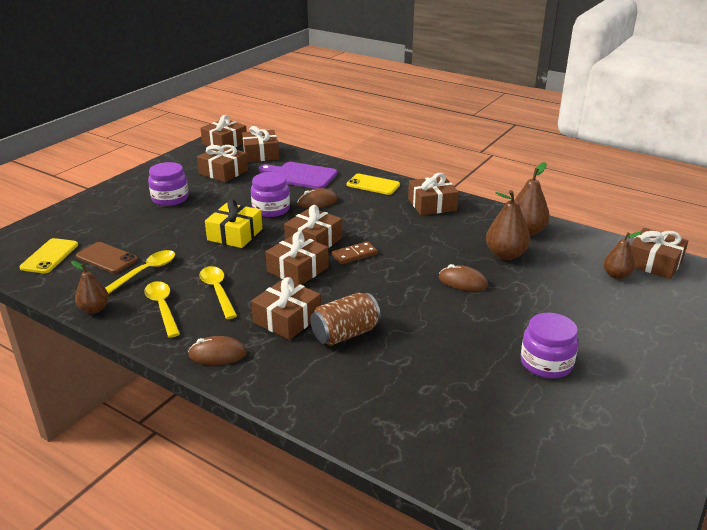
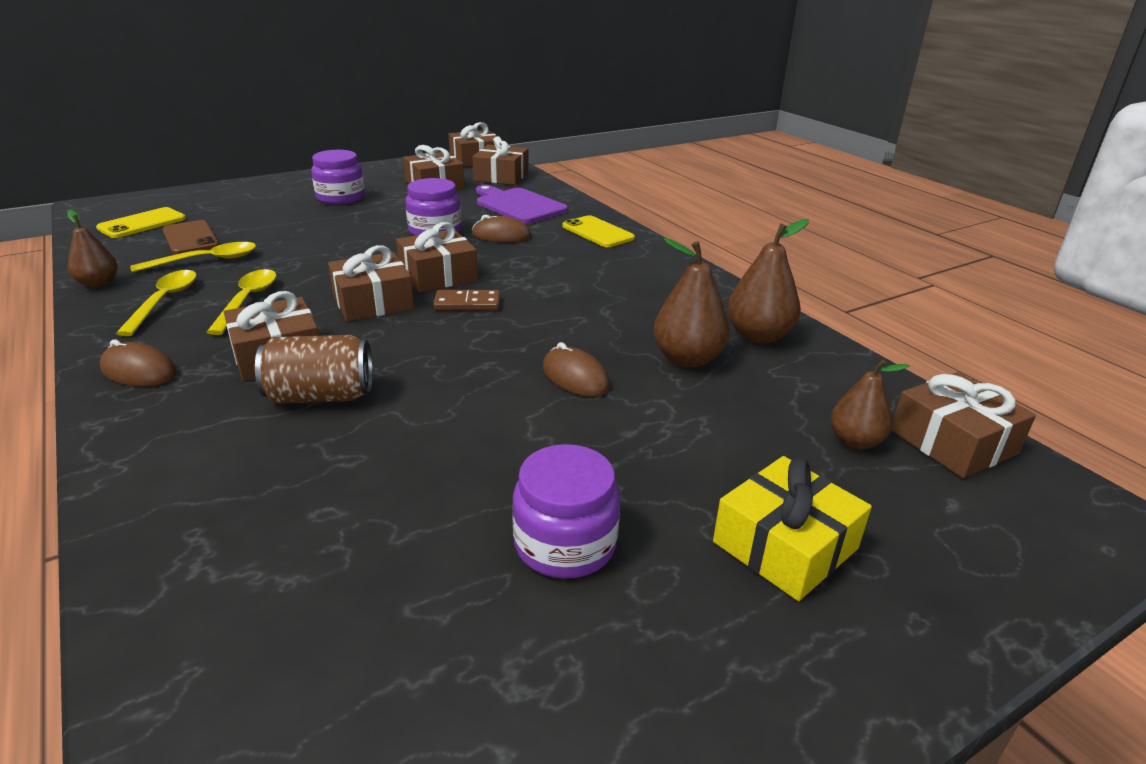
camera: 25 degrees right, 0 degrees up
yellow gift [205,199,262,248] -> yellow gift moved to [713,456,872,601]
brown gift [408,173,459,215] -> none

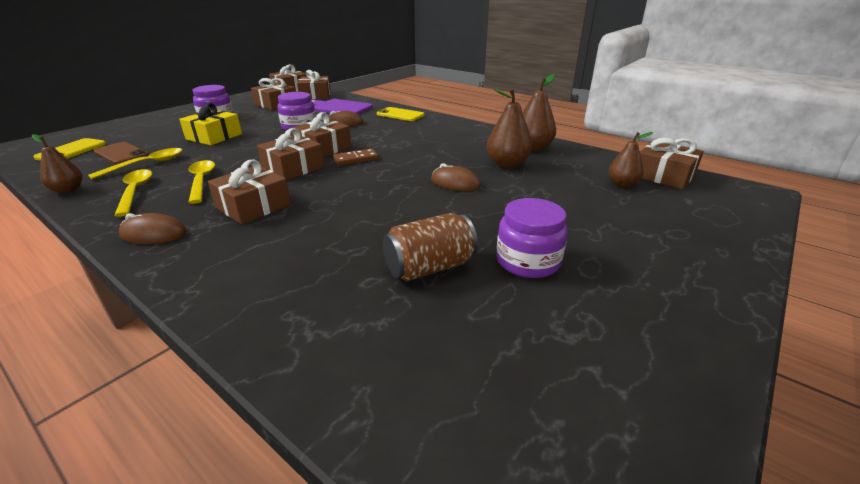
camera: 20 degrees left, 0 degrees up
brown can [255,335,373,404] -> brown can moved to [383,213,478,281]
yellow gift [713,456,872,601] -> yellow gift moved to [179,103,242,145]

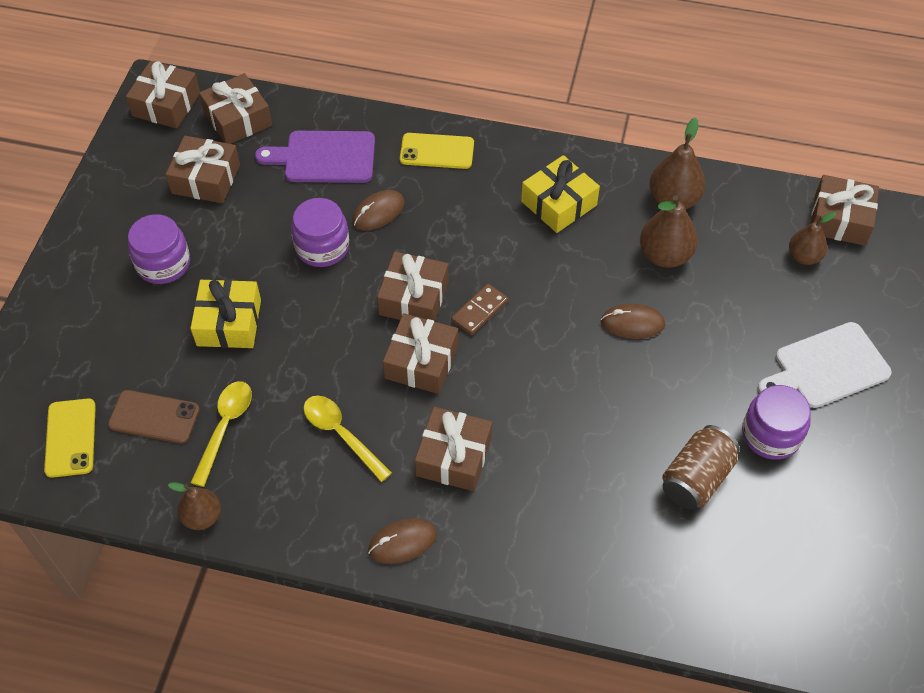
camera: 25 degrees left, 25 degrees up
yellow spoon [114,169,152,217] -> none
none -> yellow gift [521,155,600,233]
none -> white cutting board [758,322,892,408]

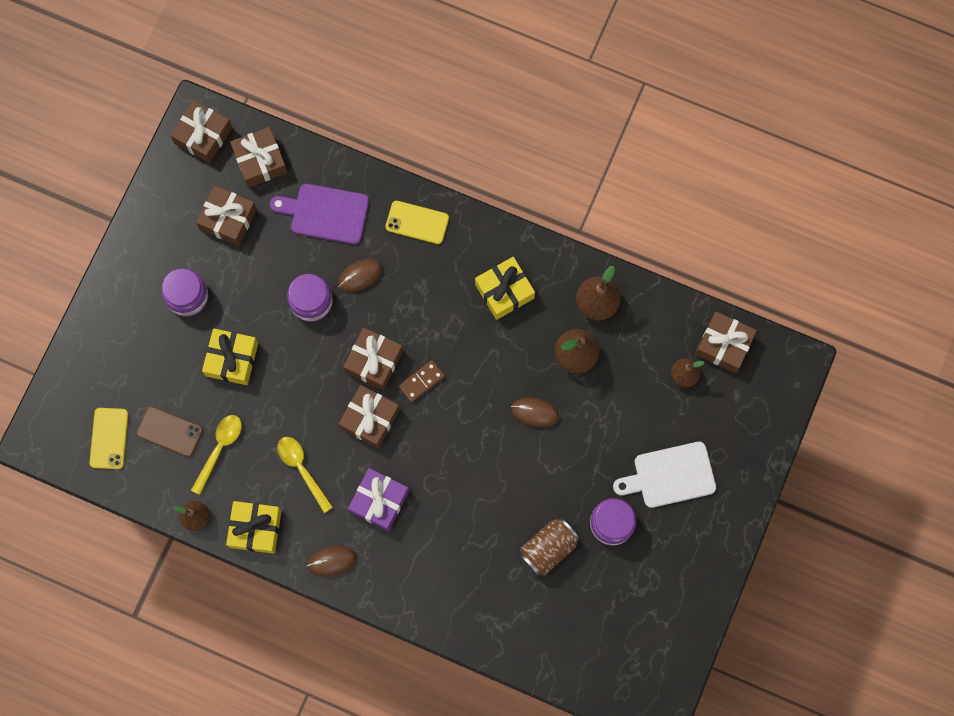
camera: 10 degrees right, 20 degrees up
brown gift [415,407,492,491] -> purple gift [348,468,409,531]
none -> yellow gift [226,501,282,554]

